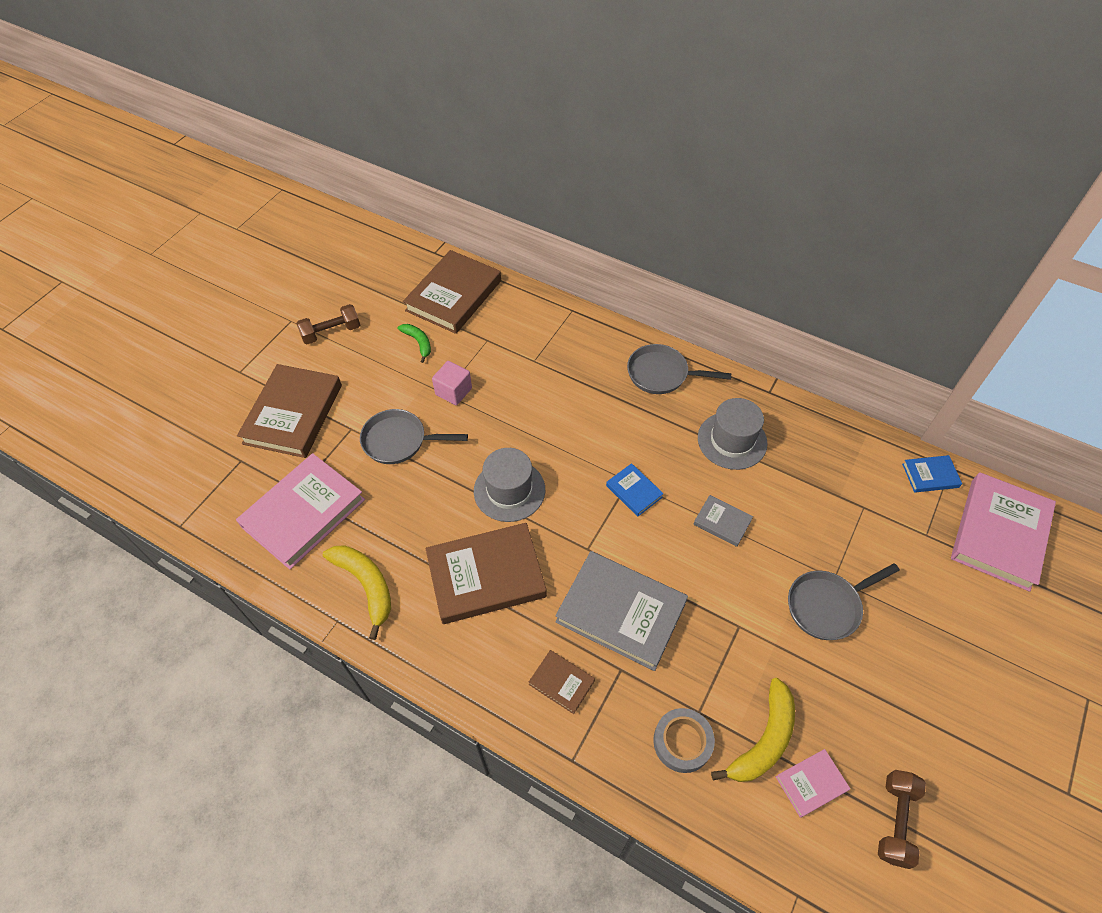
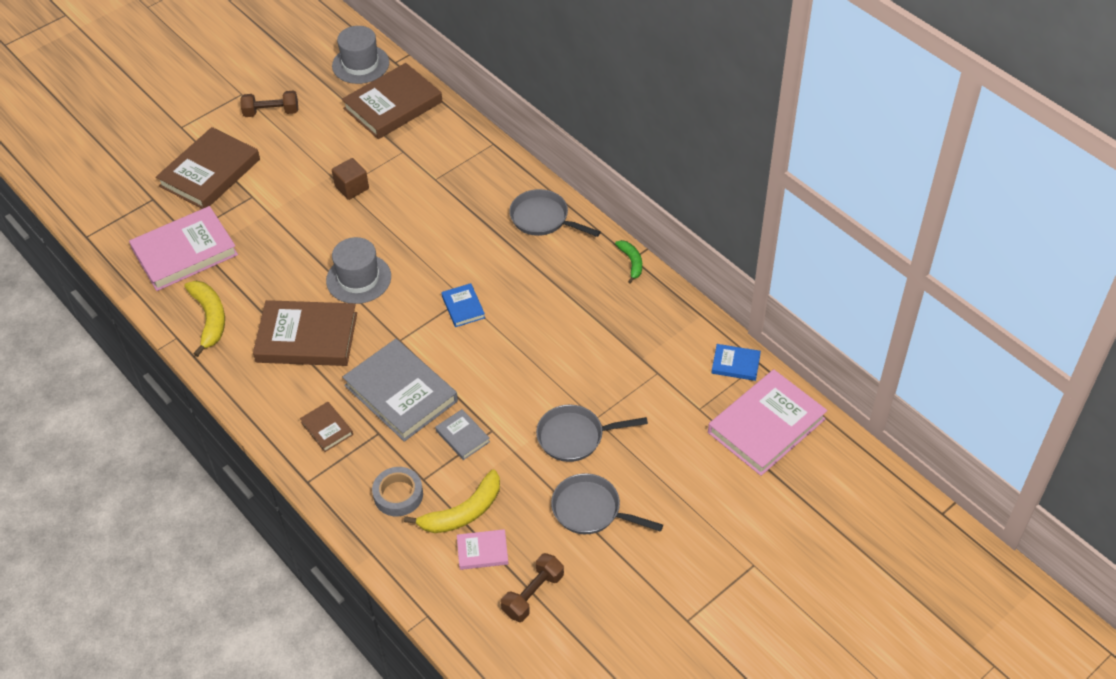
camera: 20 degrees right, 5 degrees down
grey pan [360,409,468,464] -> grey pan moved to [551,473,663,534]
green banana [398,324,431,363] -> green banana moved to [615,240,642,284]
pink cube [432,361,472,405] -> brown cube [332,158,369,200]
grey book [693,495,753,547] -> grey book moved to [435,409,490,460]
grey hat [698,398,768,470] -> grey hat moved to [332,26,389,84]

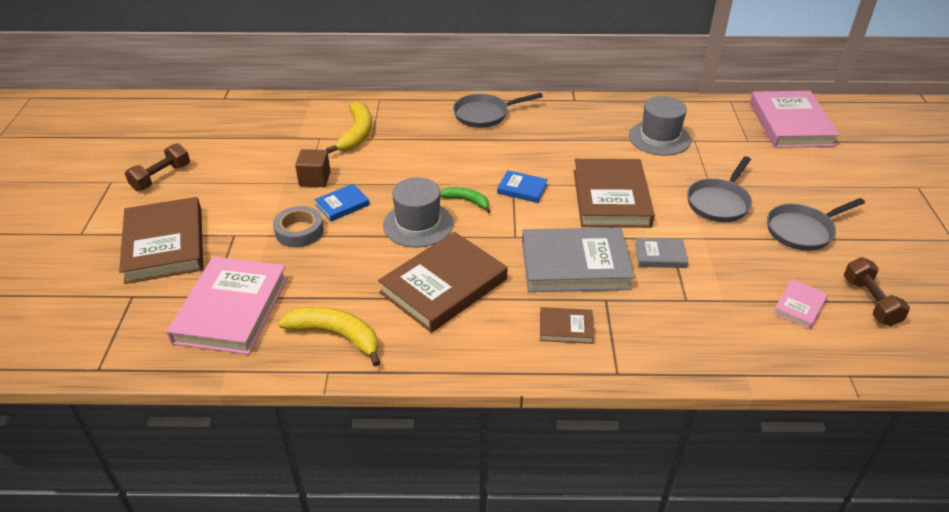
camera: 50 degrees left, 10 degrees down
grey hat [332,26,389,84] -> grey hat moved to [629,96,691,156]
brown book [342,63,442,139] -> brown book moved to [574,159,654,228]
grey tape [372,467,423,517] -> grey tape moved to [273,206,324,247]
yellow banana [404,470,500,533] -> yellow banana moved to [326,101,372,154]
green banana [615,240,642,284] -> green banana moved to [440,187,491,213]
blue book [712,344,761,381] -> blue book moved to [314,184,370,221]

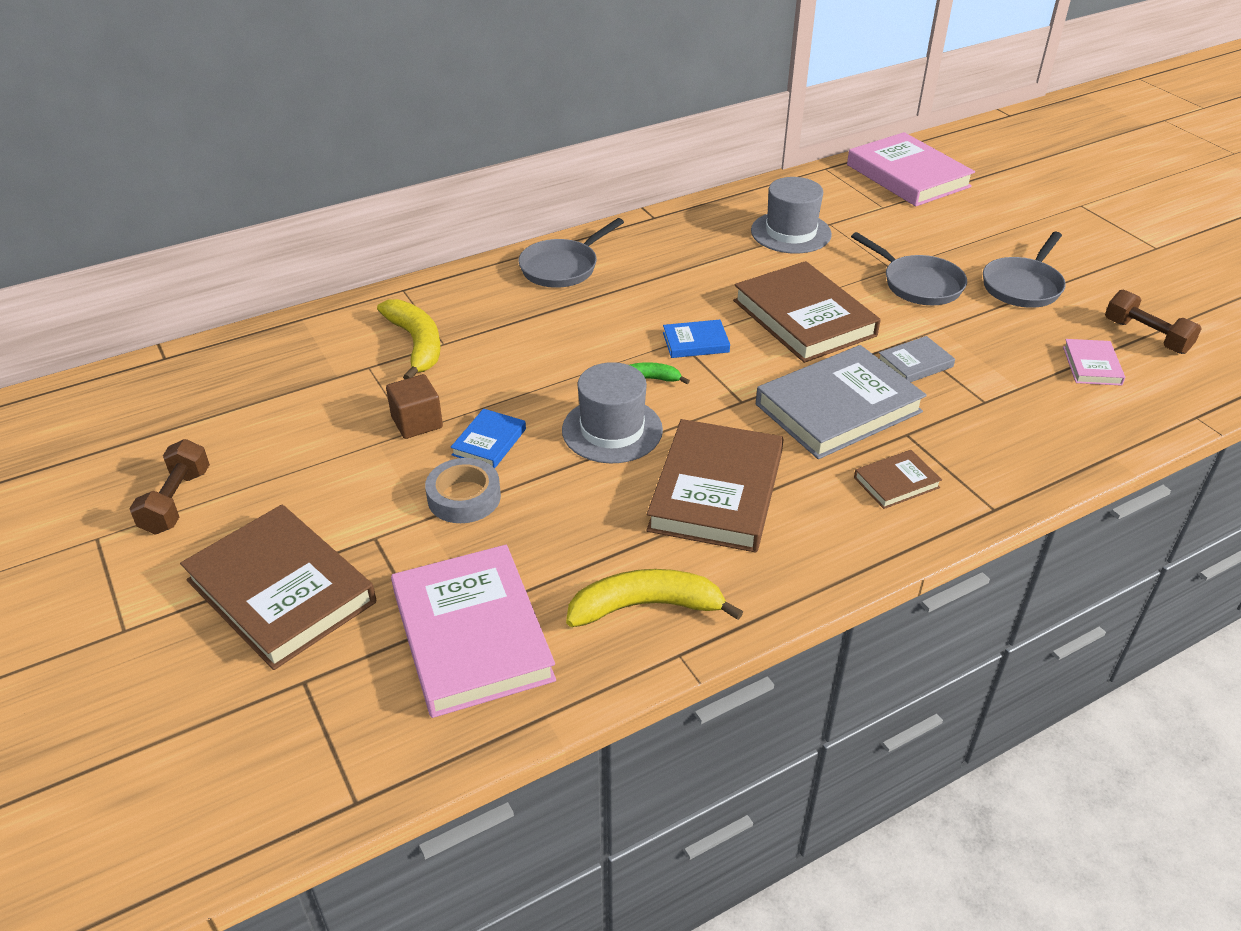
camera: 30 degrees left, 0 degrees up
grey pan [687,156,752,222] -> grey pan turned 45 degrees counterclockwise [851,232,967,305]

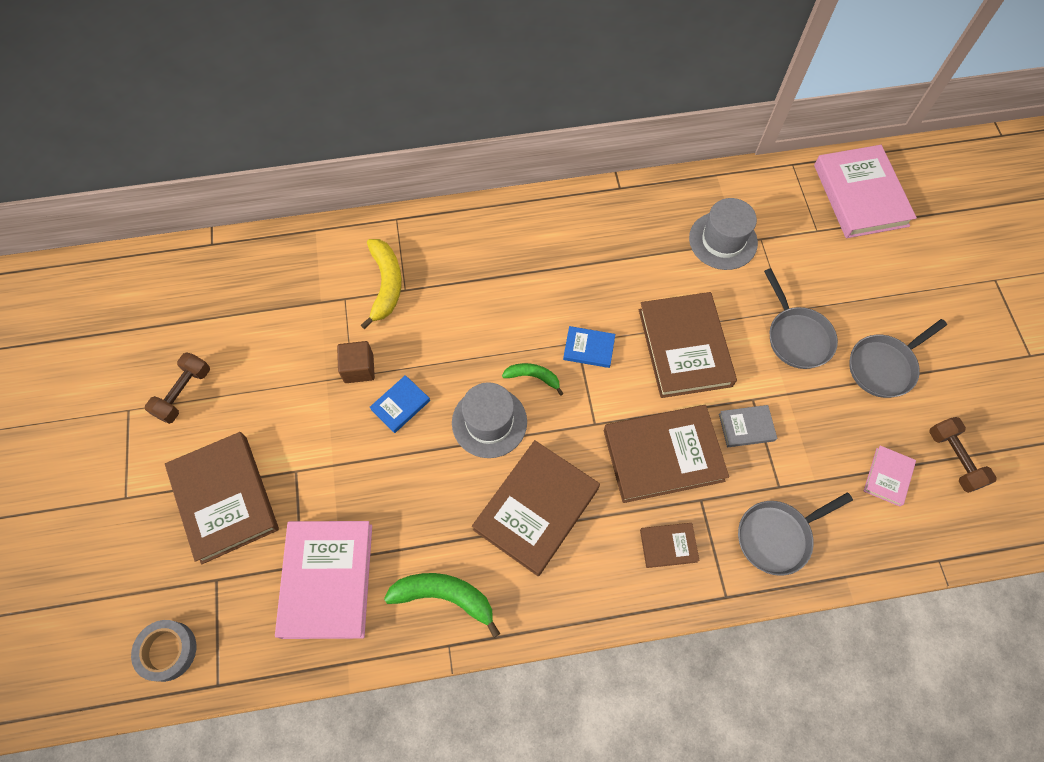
camera: 20 degrees right, 25 degrees up
grey tape [425,458,501,523] -> grey tape moved to [131,620,196,682]
grey pan [518,218,624,288] -> grey pan moved to [738,492,853,576]
yellow banana [566,569,743,627] -> green banana [384,573,500,638]
grey book [756,345,927,459] -> brown book [604,405,729,503]

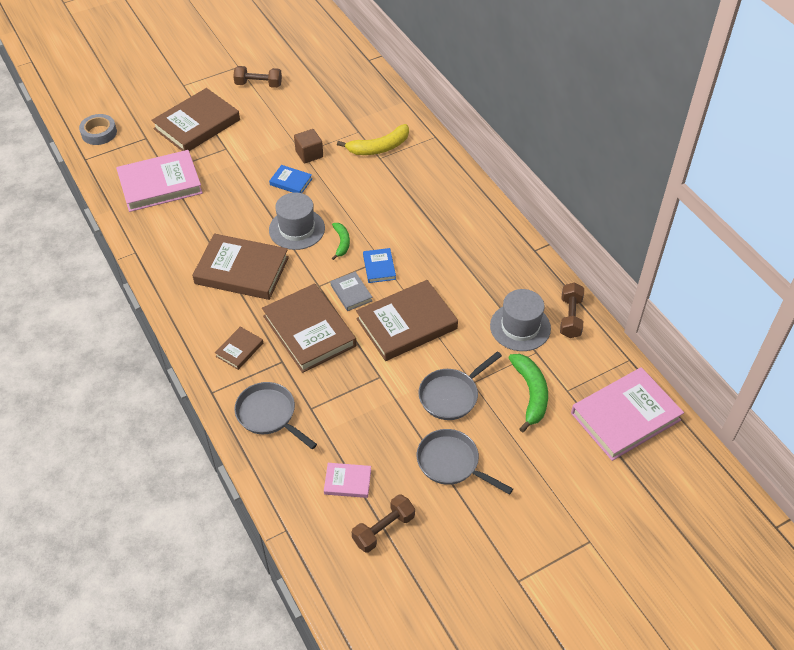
camera: 70 degrees right, 15 degrees down
green banana [384,573,500,638] -> green banana moved to [508,354,548,433]
brown book [640,523,700,568] -> brown book turned 60 degrees clockwise [215,327,263,370]
grey book [719,405,777,447] -> grey book moved to [330,272,372,311]
none -> brown dumbbell [560,282,584,338]

